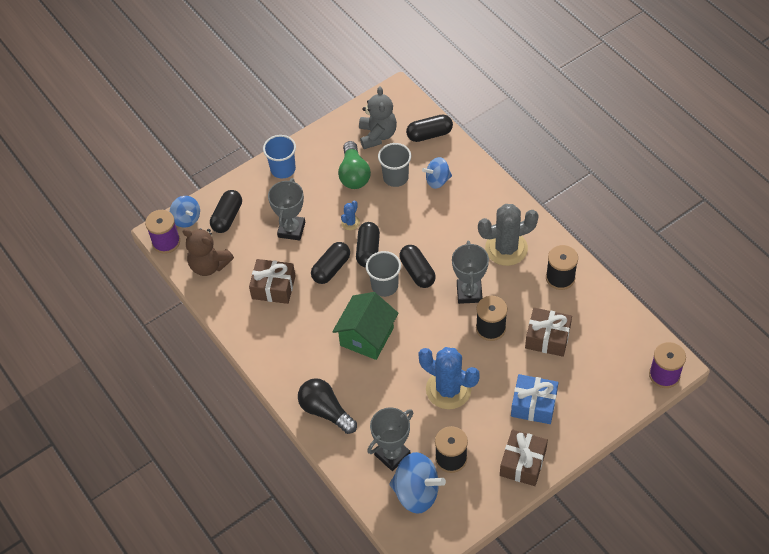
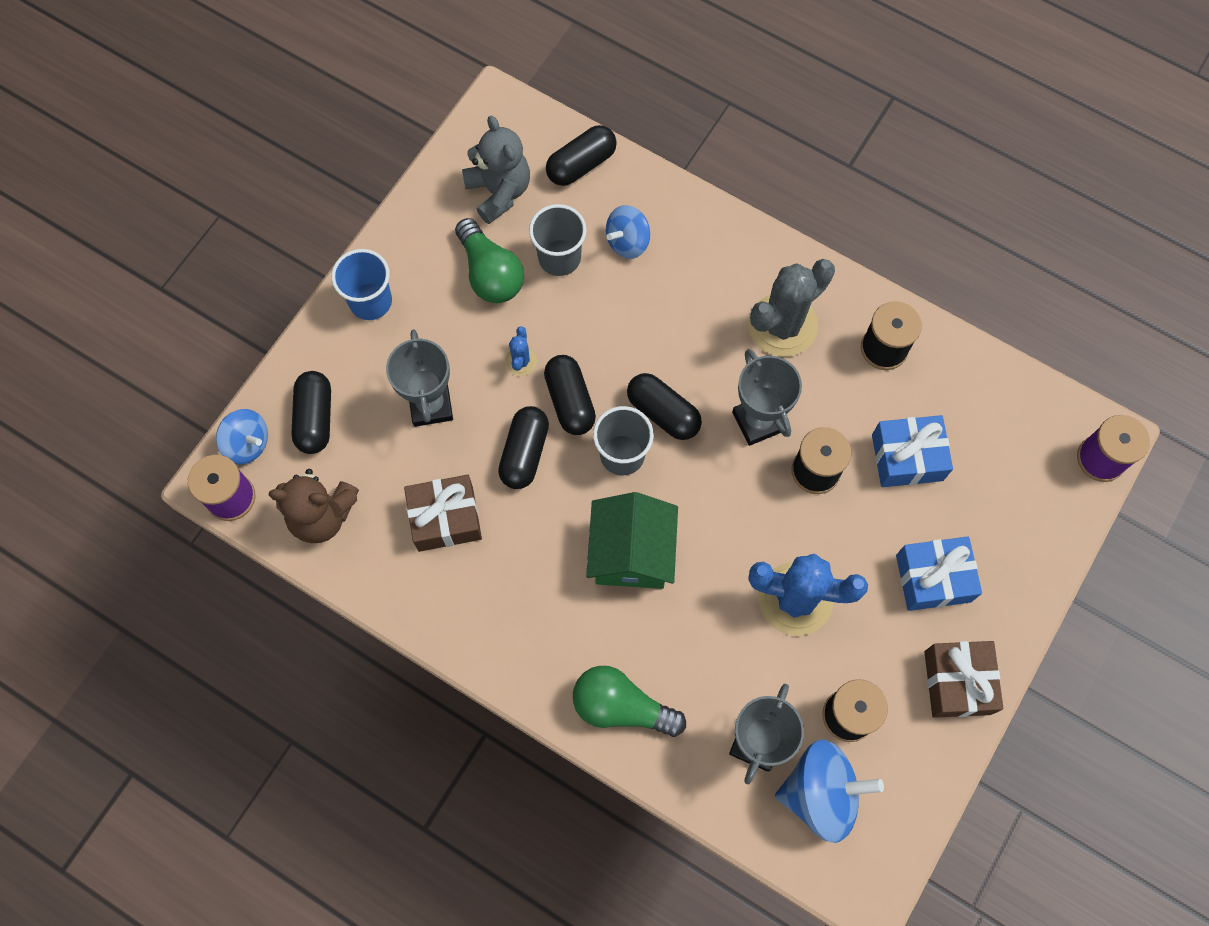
camera: 25 degrees left, 15 degrees up
black light bulb [298,378,357,434] -> green light bulb [573,666,686,737]
brown gift [525,308,572,357] -> blue gift [872,415,953,487]

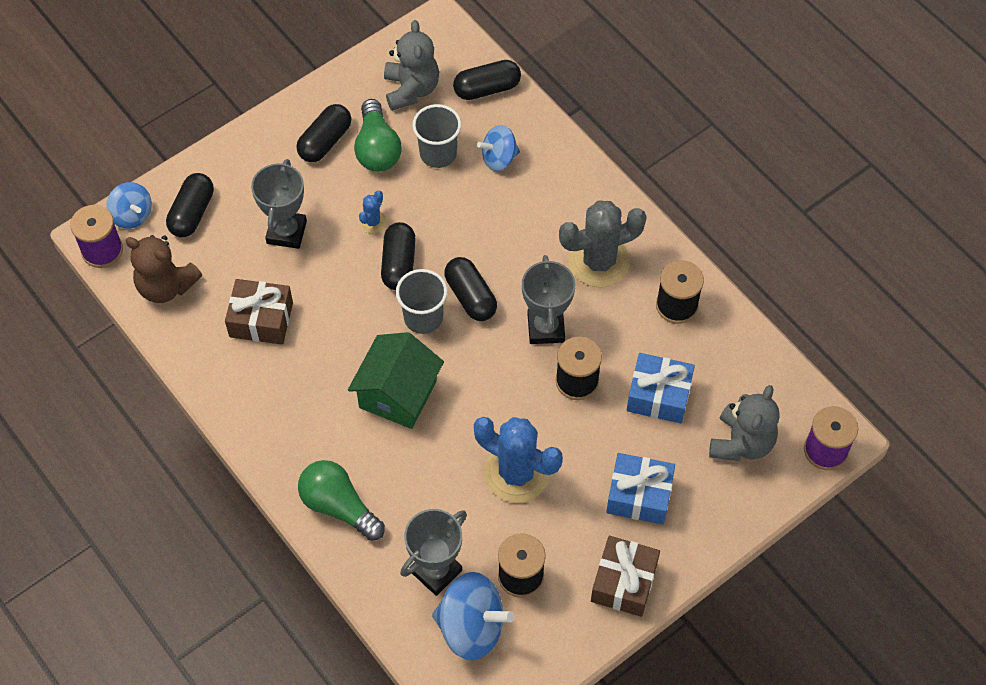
camera: 20 degrees right, 10 degrees down
blue cup [331,249,392,320] -> none
black capsule [498,406,549,489] -> black capsule moved to [296,104,351,162]
none -> grey teddy bear [709,385,780,461]

